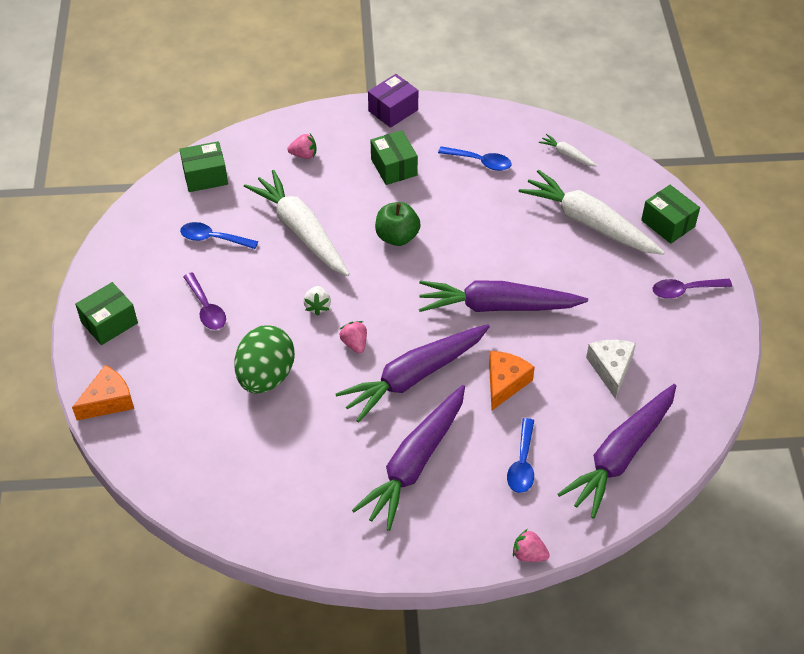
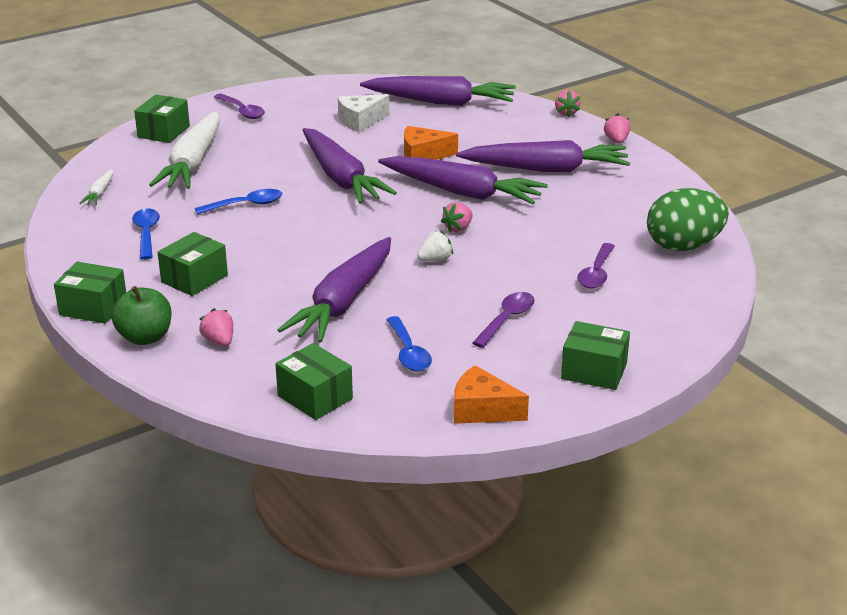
camera: 120 degrees left, 20 degrees down
orange cheese [72,365,134,420] -> orange cheese moved to [454,365,529,424]
green egg [235,325,295,394] -> green egg moved to [647,188,729,251]
white carrot [244,170,350,276] -> purple carrot [278,237,391,342]
purple box [368,74,418,128] -> green box [54,262,126,324]
green apple [375,202,420,246] -> green apple moved to [111,286,172,345]
blue spoon [507,418,534,493] -> blue spoon moved to [195,189,282,215]
none -> purple spoon [577,243,615,289]
none -> pink strawberry [604,114,631,144]

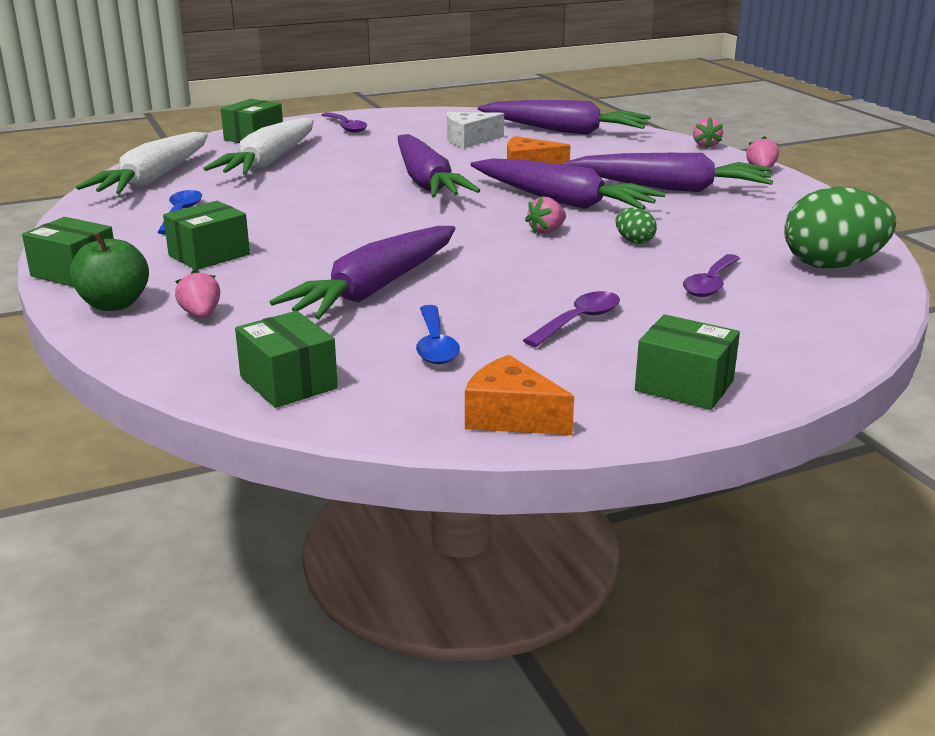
camera: 10 degrees right, 5 degrees down
white carrot [79,169,114,205] -> white carrot [76,132,208,194], size x2.35
blue spoon [195,189,282,215] -> none
white strawberry [417,231,453,262] -> none
none -> green egg [616,208,657,244]

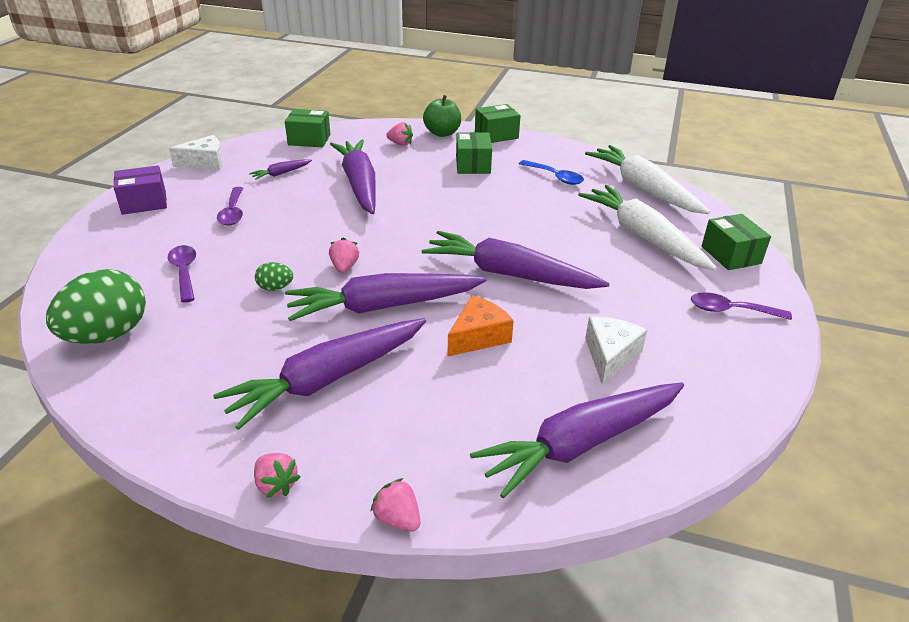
camera: 130 degrees right, 10 degrees up
blue spoon [416,305,460,364] -> purple carrot [249,159,312,180]
orange cheese [465,355,574,435] -> white cheese [169,135,223,170]
green box [635,314,740,410] -> purple box [114,165,167,215]

